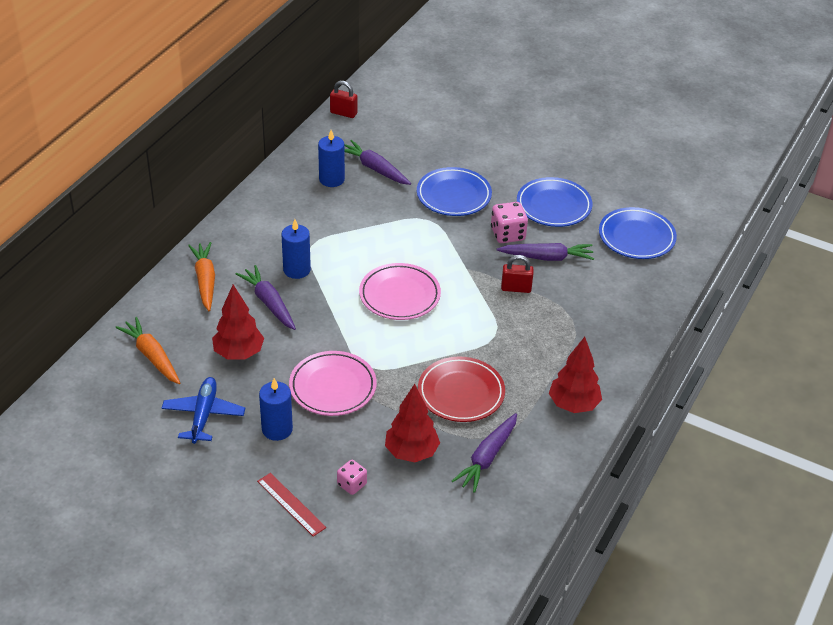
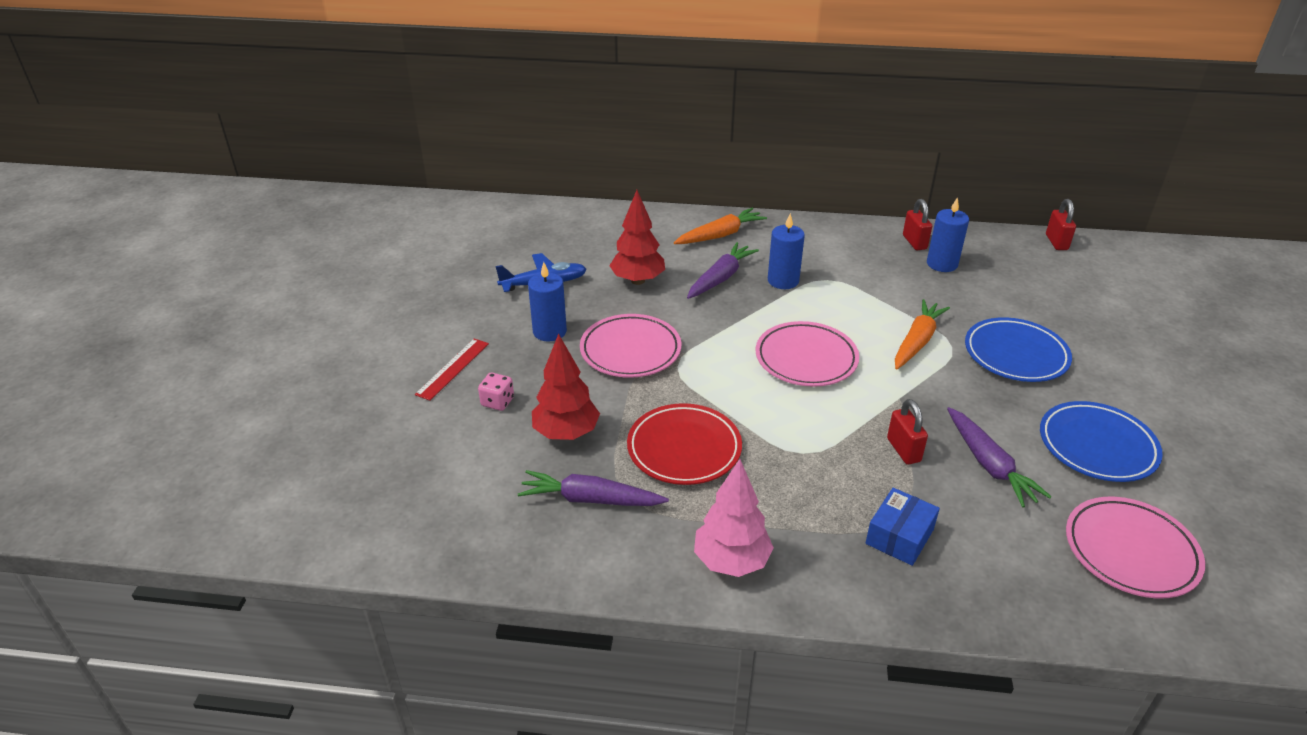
camera: 70 degrees right, 5 degrees down
orange carrot [115,317,180,384] -> orange carrot moved to [895,299,950,369]
purple carrot [344,140,411,185] -> none
pink dice [491,202,528,243] -> none
red tree [549,337,602,413] -> pink tree [694,459,774,577]
blue plate [599,207,677,259] -> pink plate [1066,497,1205,598]
none -> blue box [866,488,940,566]
none -> red padlock [903,199,932,251]

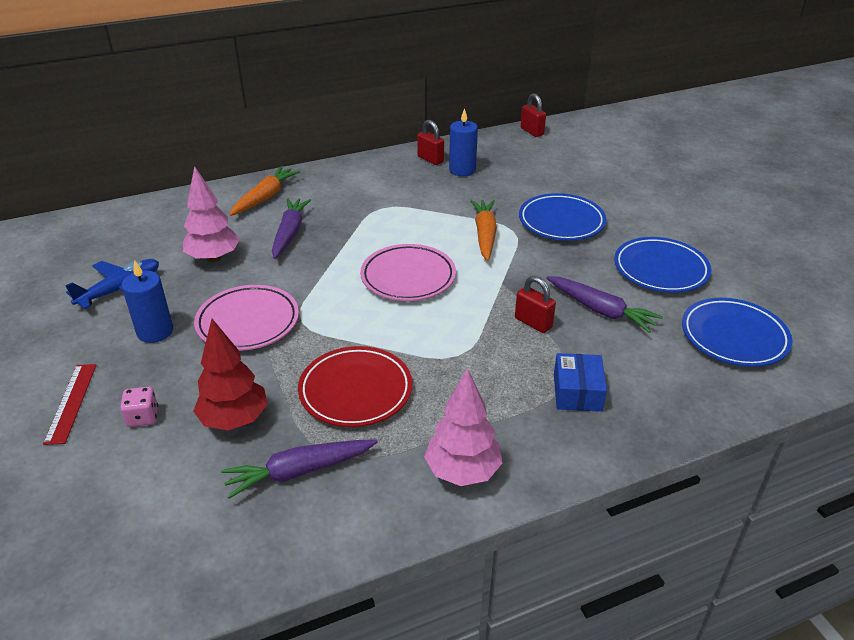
camera: 30 degrees left, 0 degrees up
red tree [609,190,665,285] -> pink tree [183,166,240,263]
blue candle [768,213,805,289] -> none
pink plate [1066,497,1205,598] -> blue plate [682,298,792,367]

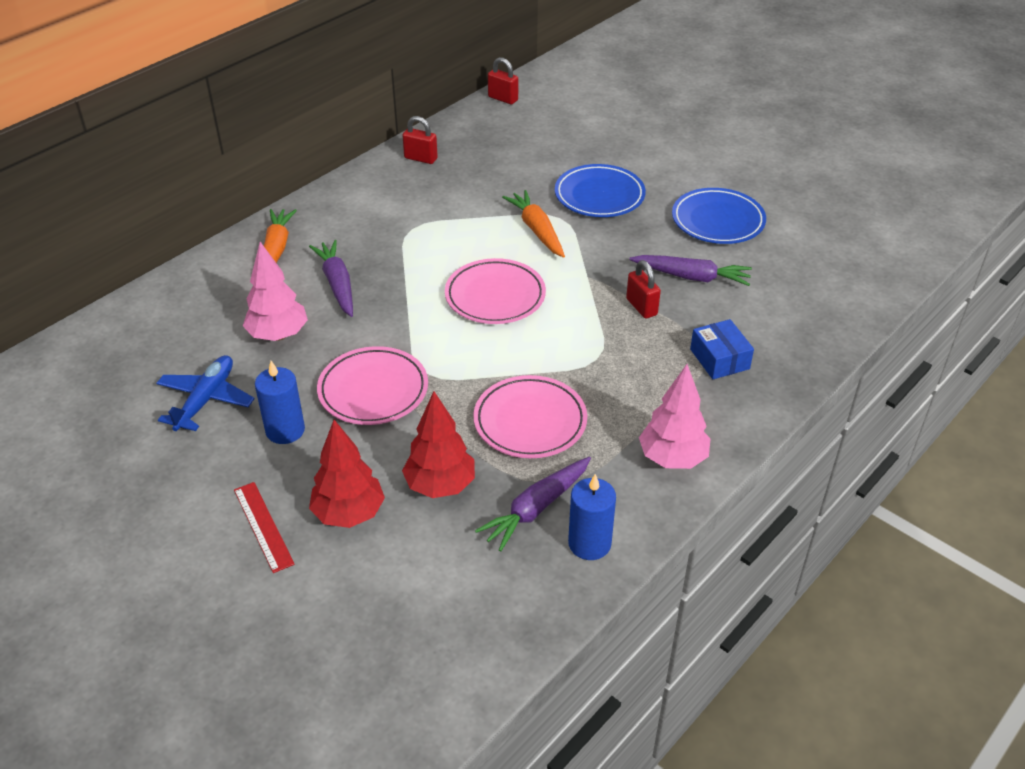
camera: 25 degrees left, 5 degrees up
pink dice [120,387,158,427] -> red tree [309,420,385,528]
red plate [298,346,412,427] -> pink plate [473,375,587,458]
blue candle [449,108,478,176] -> blue candle moved to [568,474,616,560]
red padlock [515,276,556,333] -> red padlock turned 45 degrees clockwise [626,260,661,319]
blue plate [682,298,792,367] -> none

